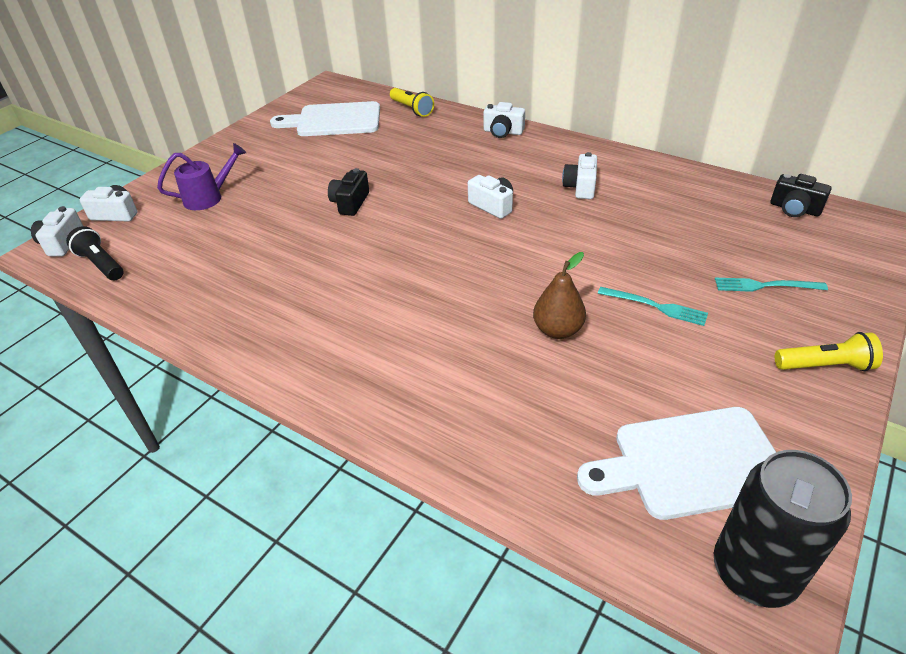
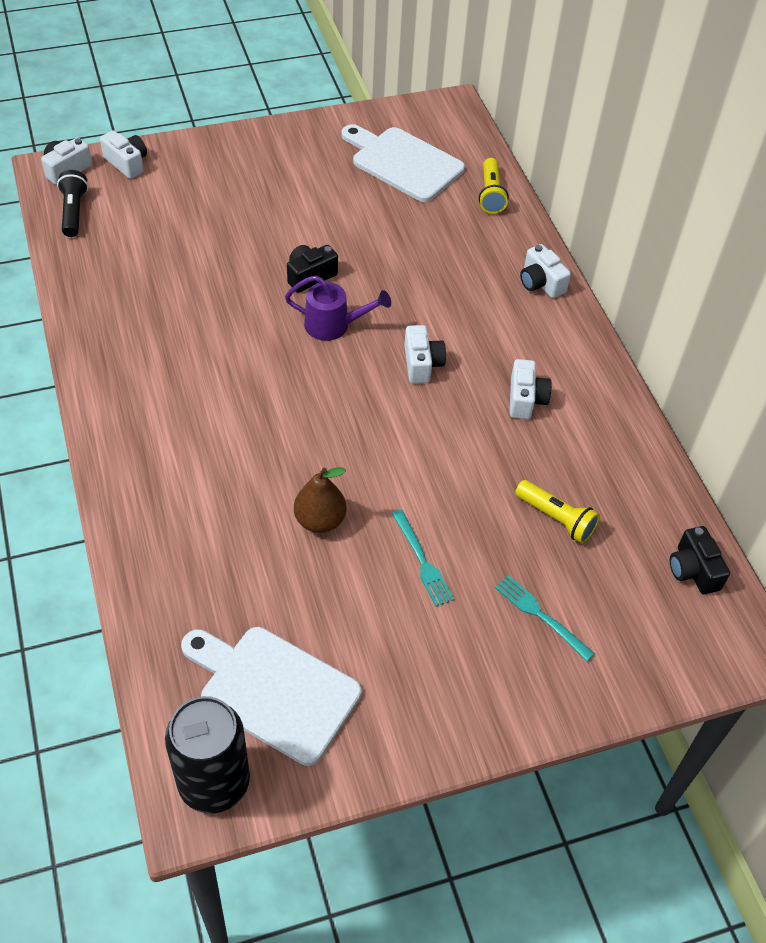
camera: 35 degrees right, 10 degrees up
purple watering can [157,143,246,210] -> purple watering can moved to [285,275,391,341]
white camera [562,152,597,199] -> white camera turned 135 degrees clockwise [510,359,552,419]
yellow flashlight [775,332,883,371] -> yellow flashlight moved to [515,480,600,543]

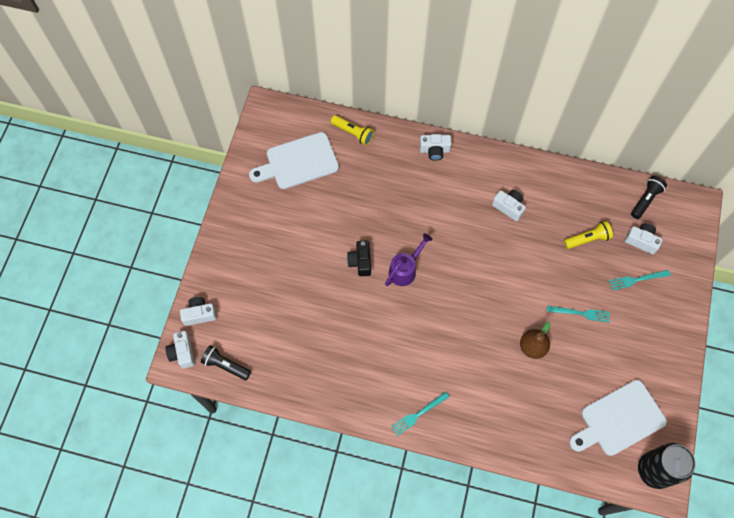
camera: 55 degrees left, 15 degrees up
white camera [404,325,446,383] -> white camera moved to [625,224,663,254]
black camera [670,526,730,595] -> black flashlight [631,176,667,219]
none -> turquoise fork [391,391,449,436]

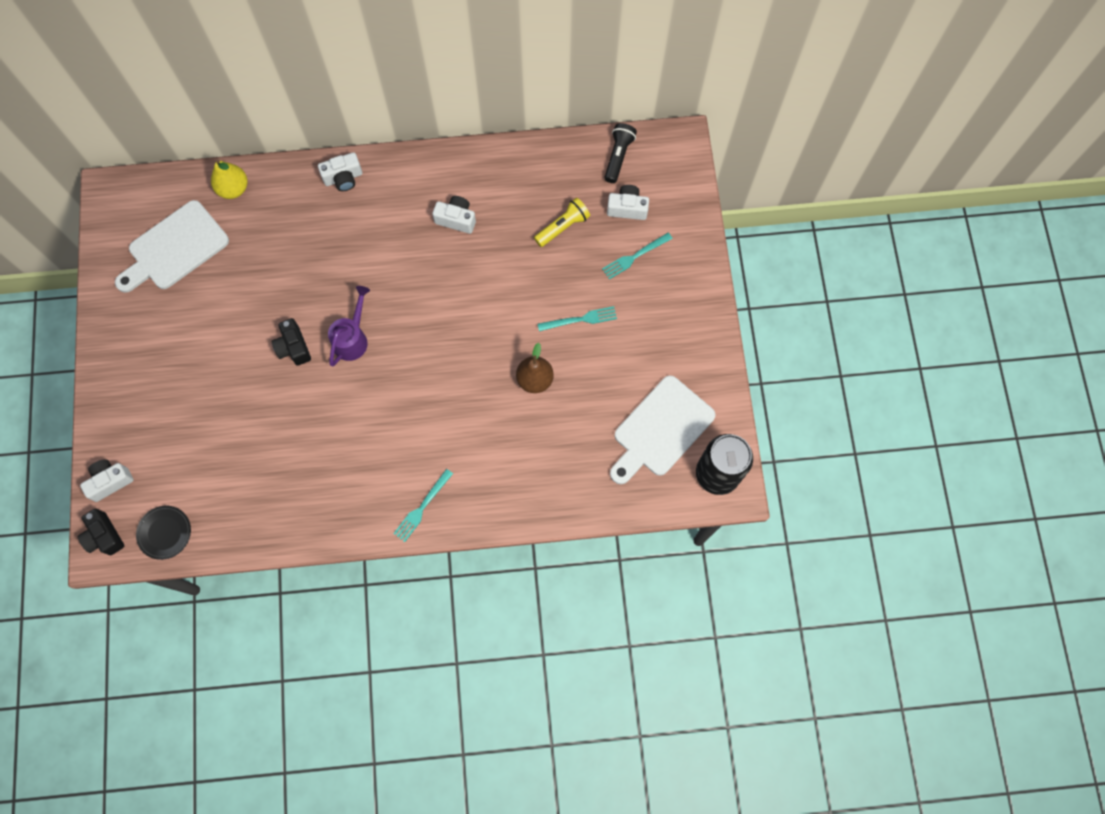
camera: 20 degrees left, 5 degrees up
white camera [166,331,195,368] -> black camera [78,508,124,555]
black flashlight [201,345,251,380] -> black plate [136,506,191,560]
yellow flashlight [331,115,374,145] -> yellow pear [211,160,248,199]

